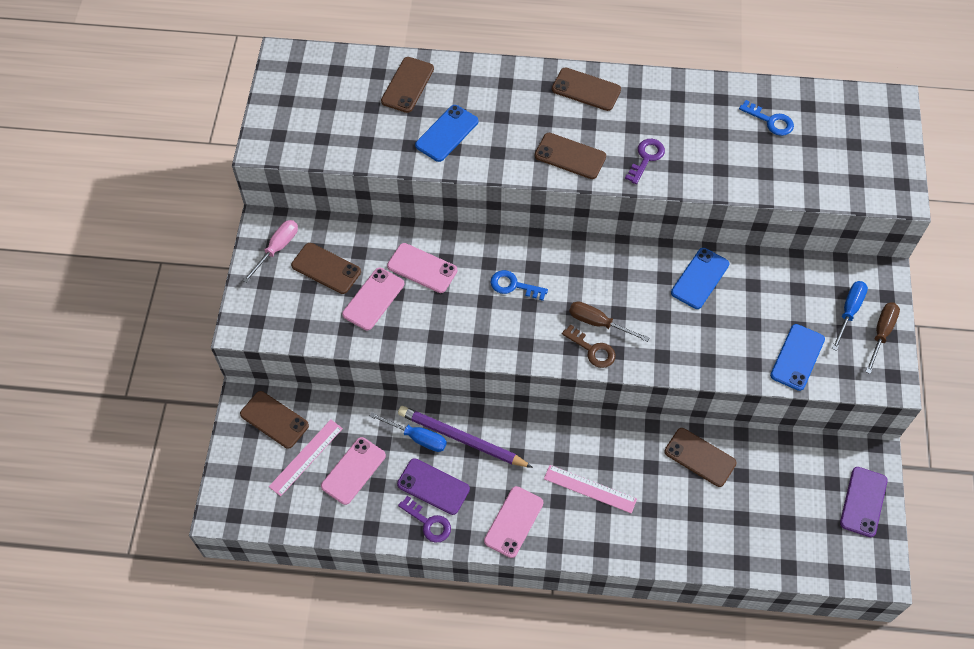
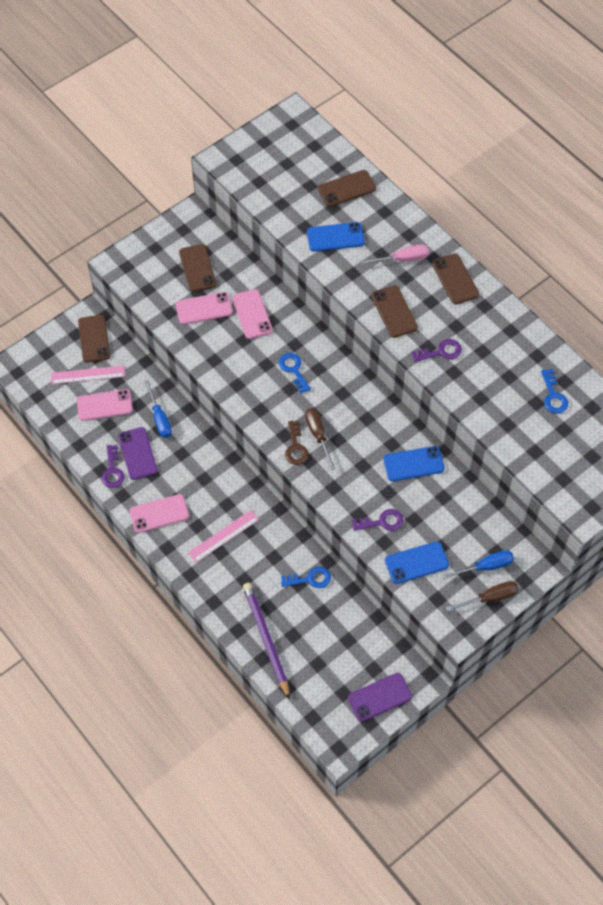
camera: 45 degrees right, 0 degrees up
pink screwdriver [242,220,298,283] -> pink screwdriver moved to [360,244,429,265]
purple pencil [398,406,533,468] -> purple pencil moved to [243,583,290,700]
pink ruler [544,465,637,514] -> pink ruler turned 75 degrees clockwise [188,510,259,562]
brown phone [664,428,737,487] -> blue key [281,567,331,588]
none -> purple key [352,509,403,531]

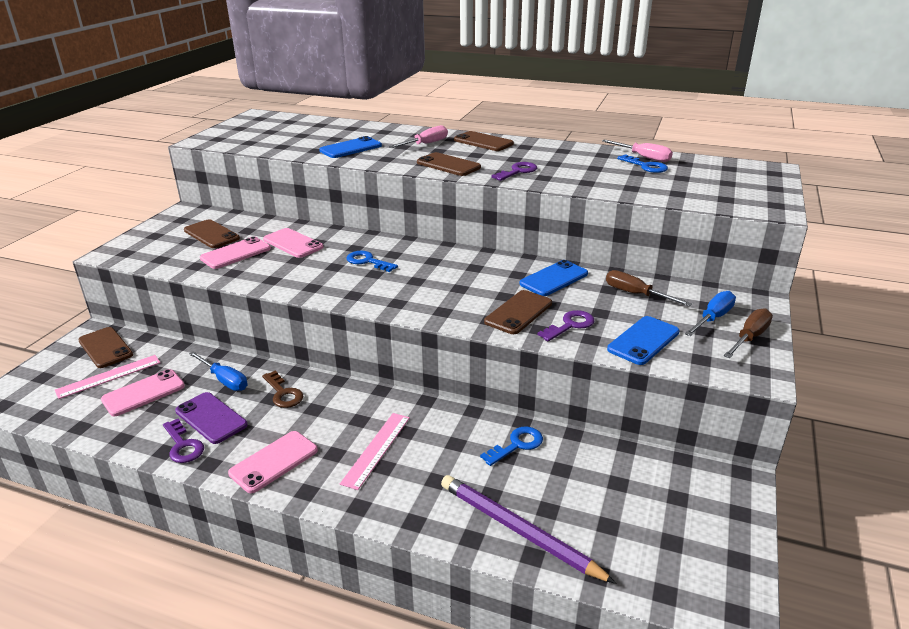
camera: 30 degrees left, 30 degrees down
brown key [285,421,309,465] -> brown key moved to [262,370,303,408]
brown screwdriver [305,408,336,470] -> brown screwdriver moved to [606,270,692,306]
brown phone [318,170,376,207] -> brown phone moved to [484,290,552,334]
purple phone [348,673,412,722] -> none
none -> pink screwdriver [602,140,673,162]

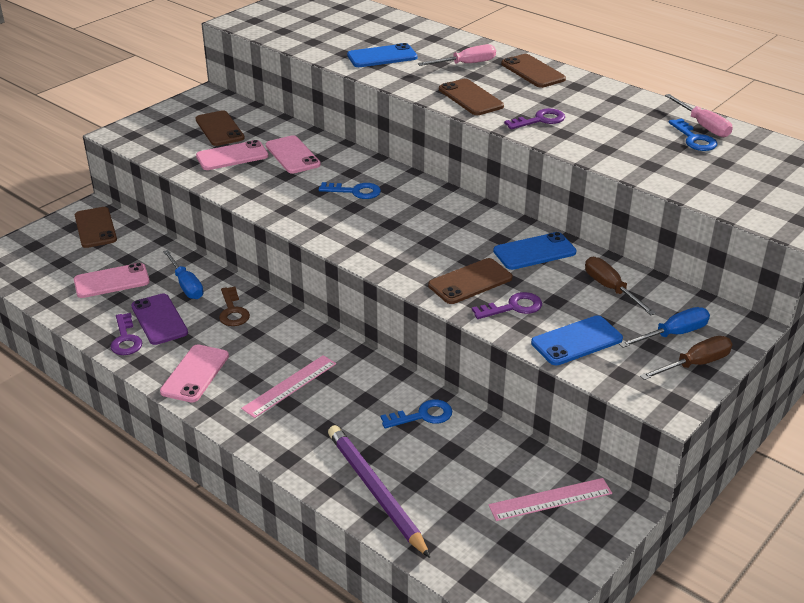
camera: 20 degrees right, 5 degrees up
pink ruler [55,355,161,399] -> pink ruler moved to [488,478,612,521]
pink phone [228,431,318,493] -> pink phone turned 45 degrees counterclockwise [160,344,229,403]
blue key [346,251,398,272] -> blue key turned 135 degrees clockwise [319,182,381,199]

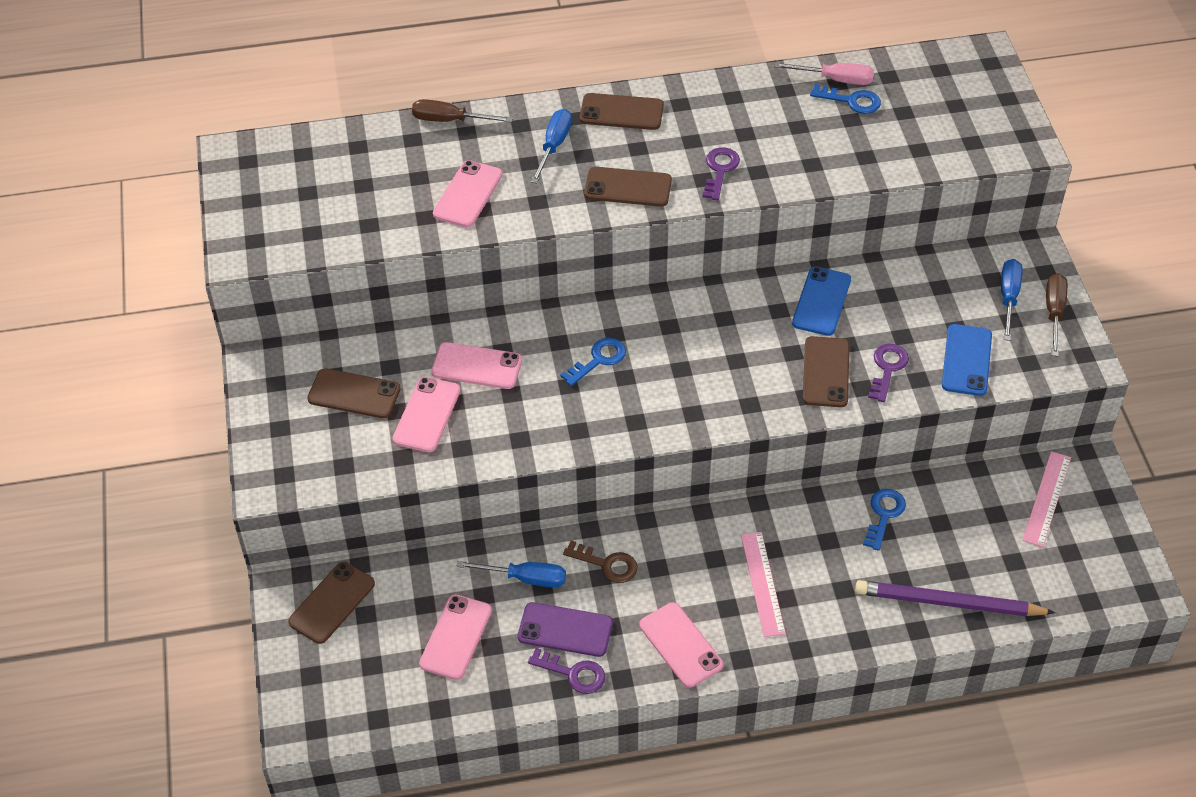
camera: 50 degrees left, 15 degrees up
brown phone [75,207,117,248] -> brown phone turned 75 degrees counterclockwise [288,562,375,644]
blue phone [347,43,417,67] -> pink phone [433,160,503,227]
pink screwdriver [418,44,496,66] -> blue screwdriver [531,109,572,183]
brown screwdriver [585,257,656,315] -> brown screwdriver moved to [412,99,513,122]

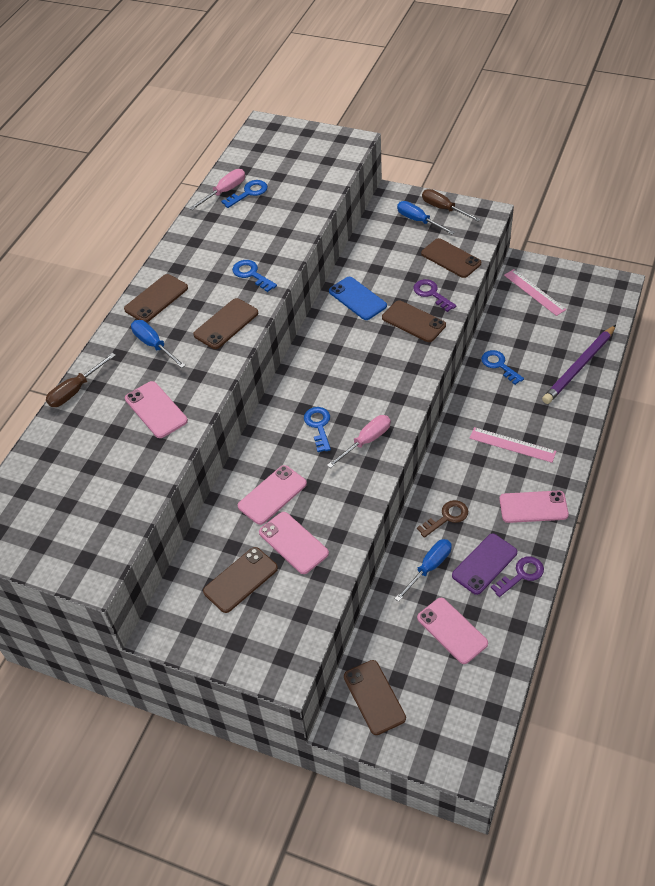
camera: 55 degrees left, 0 degrees up
purple key [702,147,740,200] -> blue key [232,260,277,292]
blue phone [942,324,992,396] -> brown phone [421,238,481,278]
none -> pink screwdriver [327,415,391,468]

